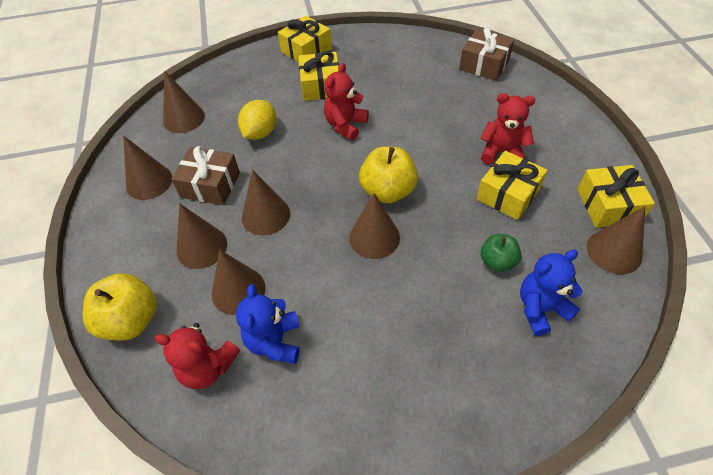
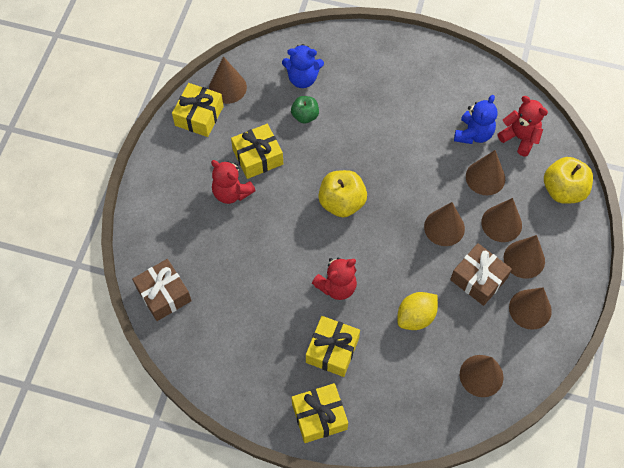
camera: 155 degrees left, 10 degrees up
brown cone [349,193,400,259] -> brown cone moved to [504,235,545,279]

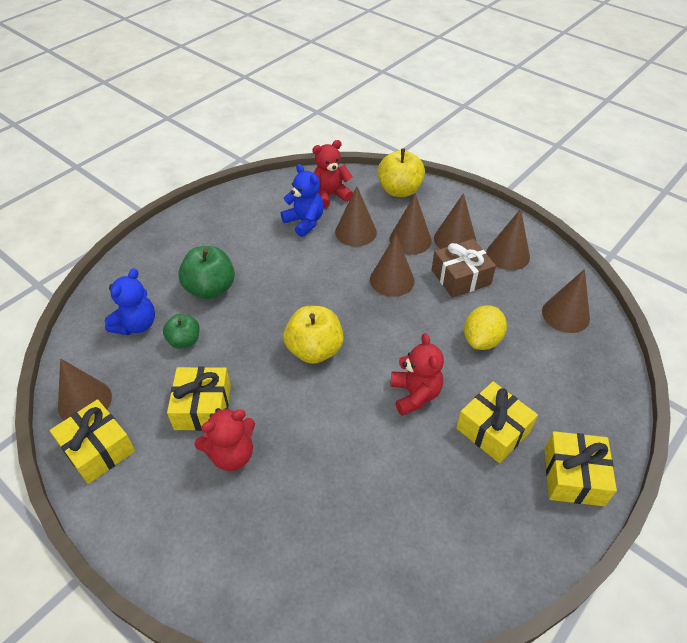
camera: 65 degrees left, 15 degrees down
brown gift [132,259,191,321] -> none
yellow lemon [397,292,438,330] -> yellow lemon turned 45 degrees clockwise [464,305,507,350]
none -> green apple [178,246,235,299]

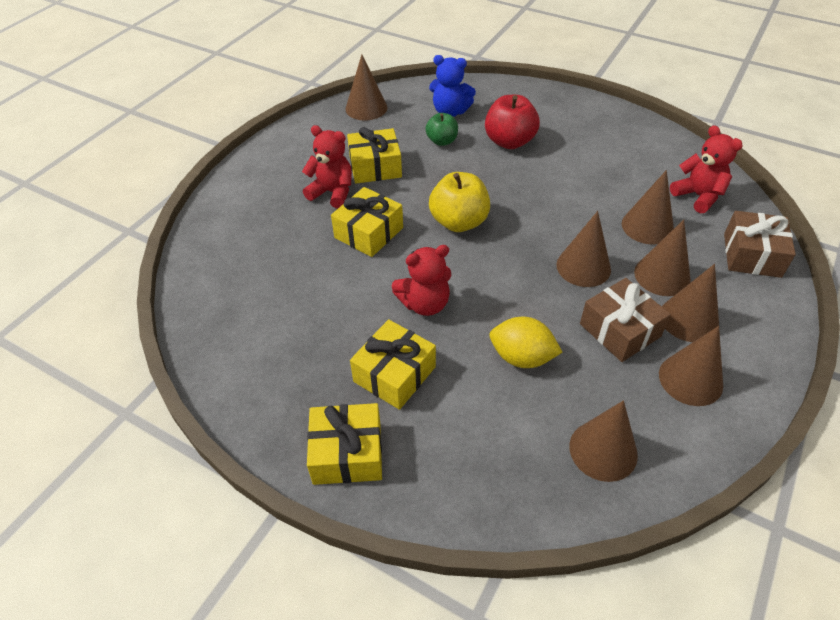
camera: 80 degrees right, 0 degrees up
yellow gift [50,399,135,484] -> yellow gift moved to [331,187,403,257]
green apple [178,246,235,299] -> red apple [485,95,540,149]
red teddy bear [194,408,255,471] -> red teddy bear turned 150 degrees clockwise [302,125,352,208]
blue teddy bear [281,164,324,237] -> none
yellow apple [378,148,425,197] -> brown gift [724,211,796,278]

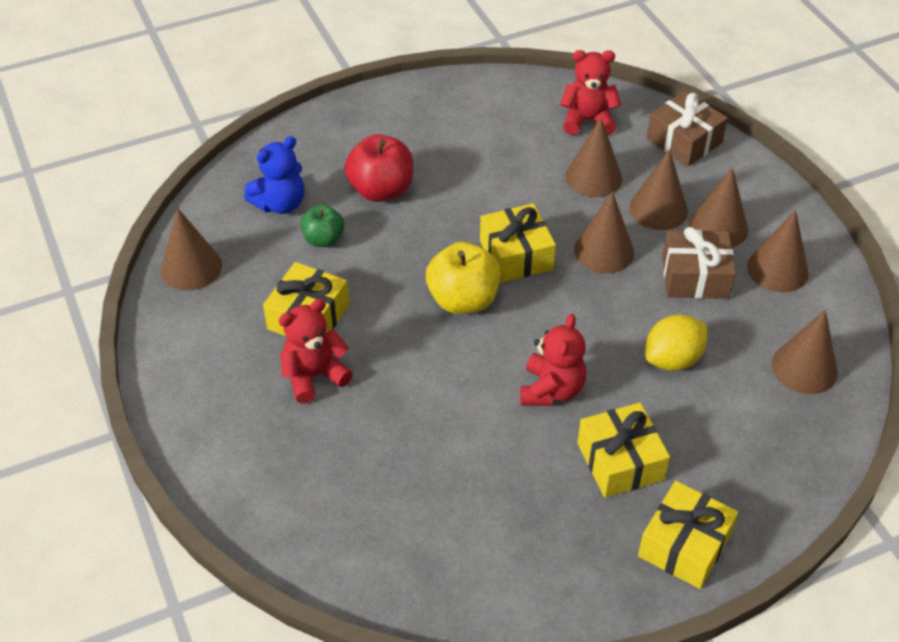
camera: 55 degrees left, 0 degrees up
yellow gift [331,187,403,257] -> yellow gift moved to [480,203,556,283]

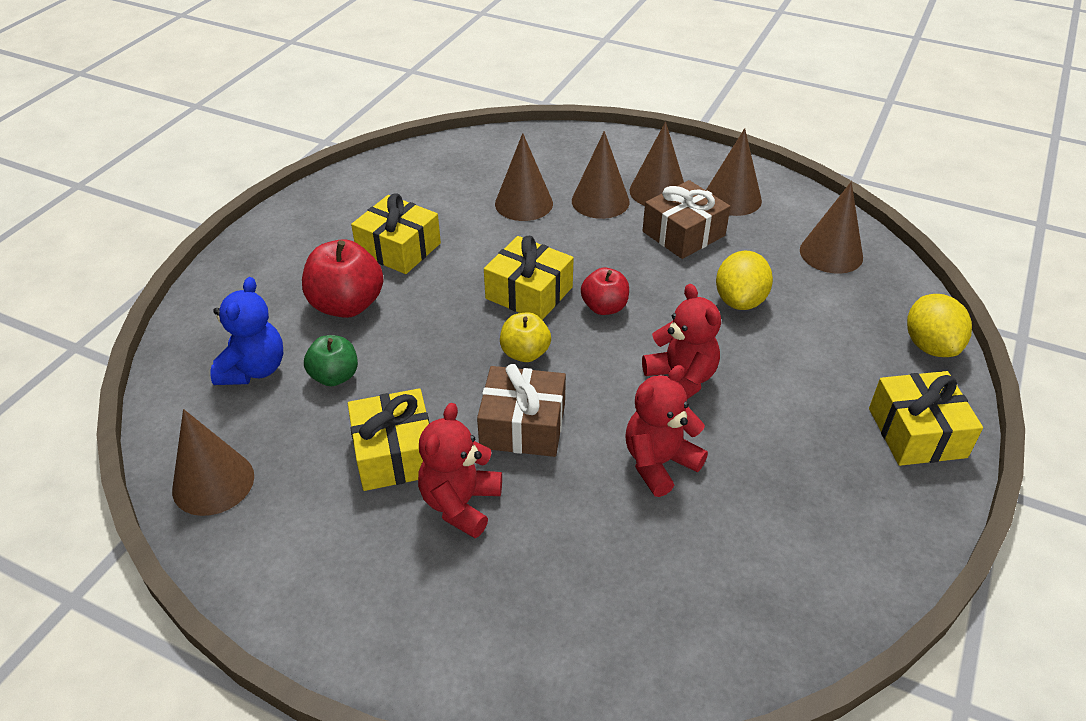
camera: 40 degrees left, 5 degrees down
yellow apple [426,242,500,314] -> yellow apple [500,312,551,362], size x0.62
red teddy bear [560,50,621,135] -> red teddy bear moved to [625,365,708,497]
brown cone [574,191,634,273] -> none
yellow gift [577,403,670,498] -> yellow gift moved to [351,193,441,274]
brown gift [646,91,728,166] -> brown gift moved to [477,364,566,457]
none -> red apple [581,268,629,315]
none -> yellow lemon [907,294,972,357]

